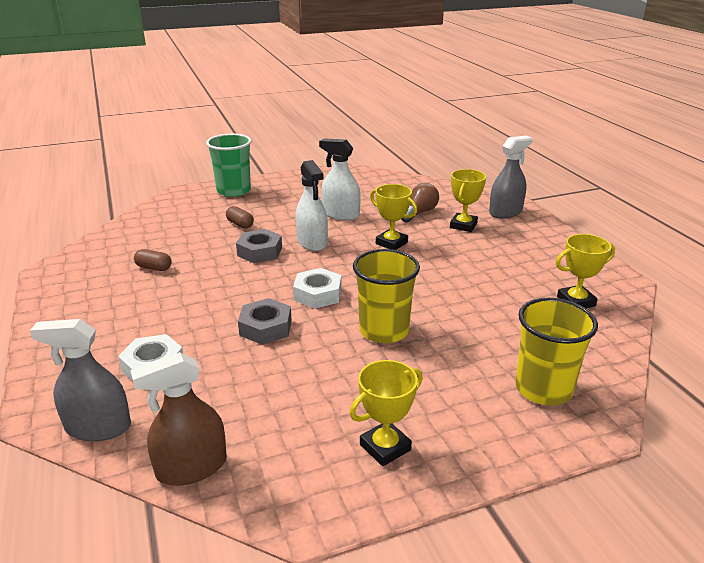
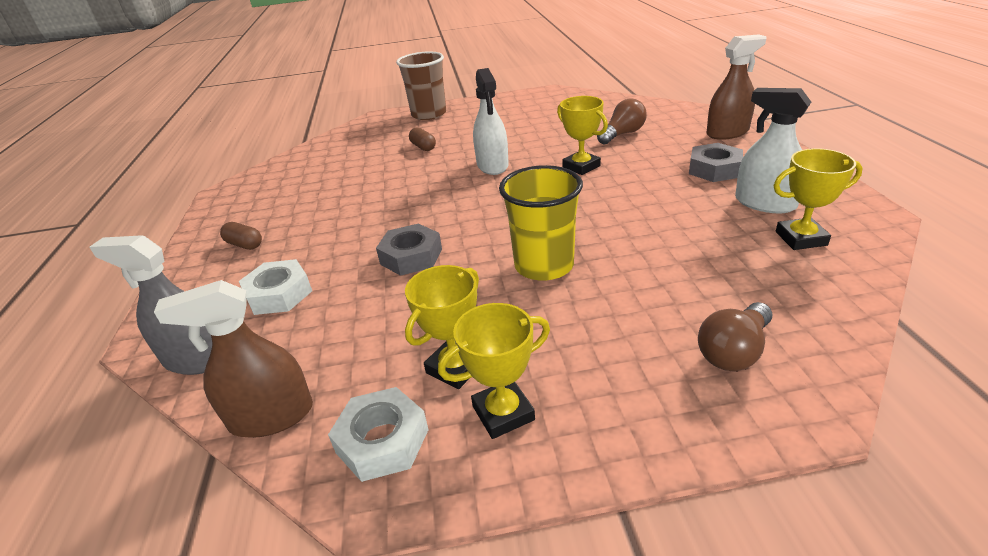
camera: 15 degrees right, 5 degrees up
brown capsule [134,249,171,271] -> brown capsule moved to [220,222,262,250]
green cup [206,134,252,197] -> brown cup [396,51,446,120]
grey nut [236,229,282,263] -> grey nut moved to [689,143,743,182]
white nut [293,268,342,309] -> white nut moved to [328,387,429,482]
white spray bottle [319,138,361,221] -> white spray bottle moved to [735,88,811,213]
yellow trophy [450,169,486,232] -> yellow trophy moved to [405,265,479,389]
grey spray bottle [489,136,533,218] -> brown spray bottle [706,34,767,140]
yellow cup [516,298,598,406] -> brown light bulb [698,302,772,371]

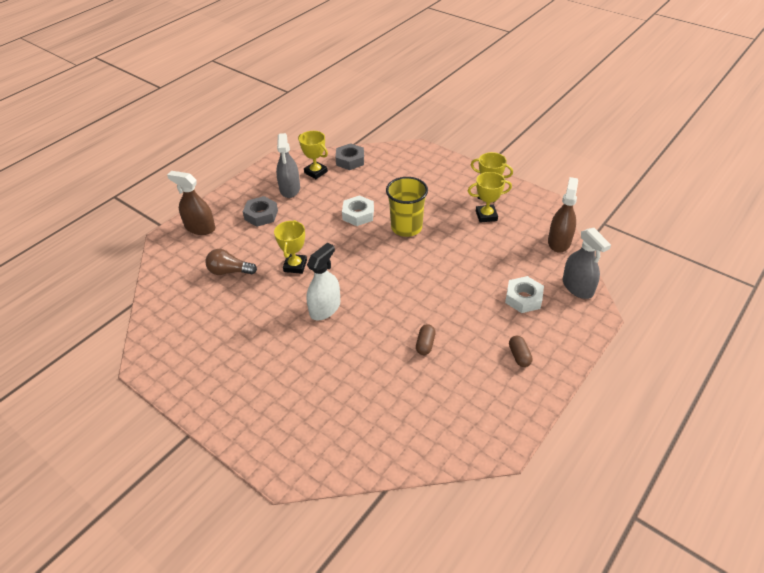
camera: 135 degrees left, 10 degrees up
brown spray bottle [154,280,313,438] -> brown spray bottle turned 105 degrees counterclockwise [548,177,578,253]
white nut [328,387,429,482] -> white nut moved to [342,195,374,226]
grey nut [376,224,442,276] -> grey nut moved to [335,143,364,170]
brown cup [396,51,446,120] -> none
brown capsule [409,127,436,151] -> brown capsule moved to [416,324,436,355]
brown light bulb [698,302,772,371] -> none
white spray bottle [735,88,811,213] -> grey spray bottle [276,133,300,198]

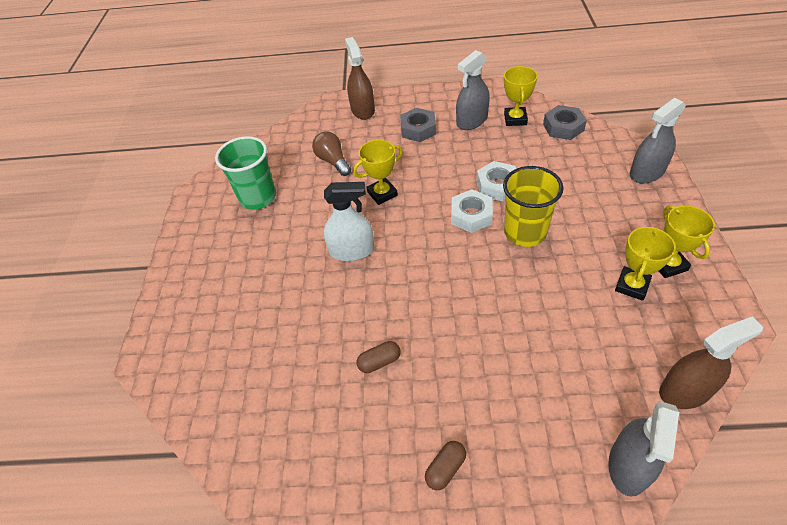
camera: 55 degrees right, 5 degrees up
yellow trophy [468,172,512,223] -> yellow trophy turned 75 degrees clockwise [615,227,676,301]
white nut [505,276,544,313] -> white nut moved to [451,189,493,233]
none -> green cup [215,136,276,210]
none -> grey spray bottle [630,98,686,184]

